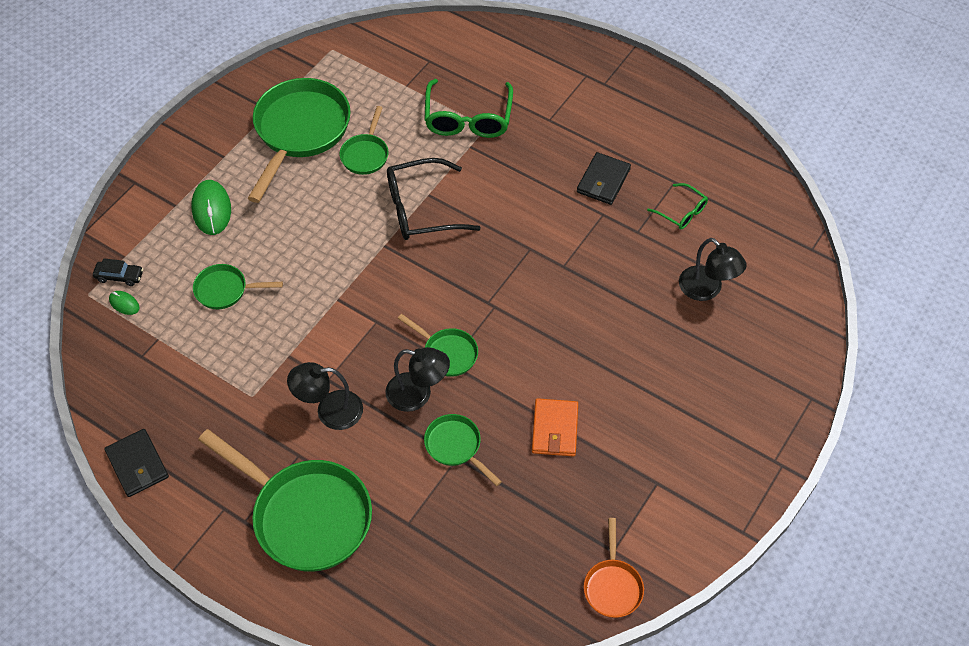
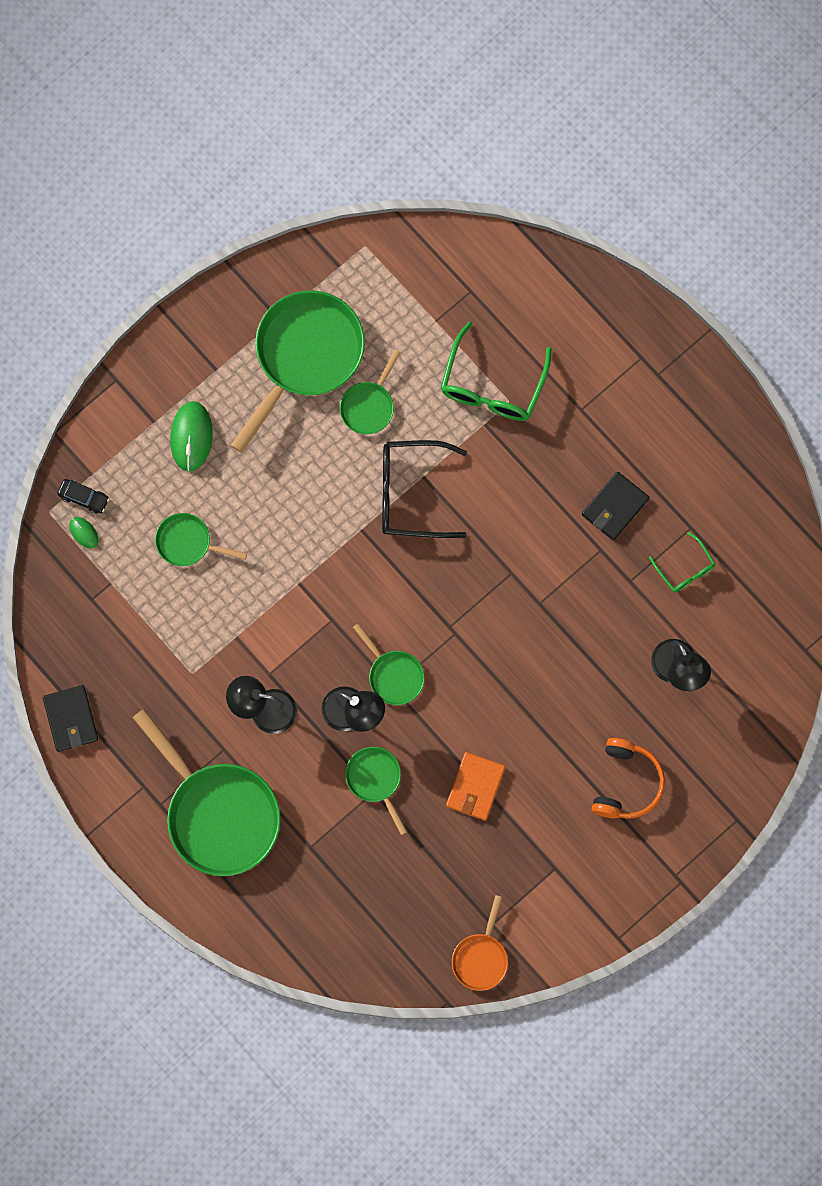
camera: 15 degrees right, 20 degrees up
none -> orange headphones [592,738,665,819]

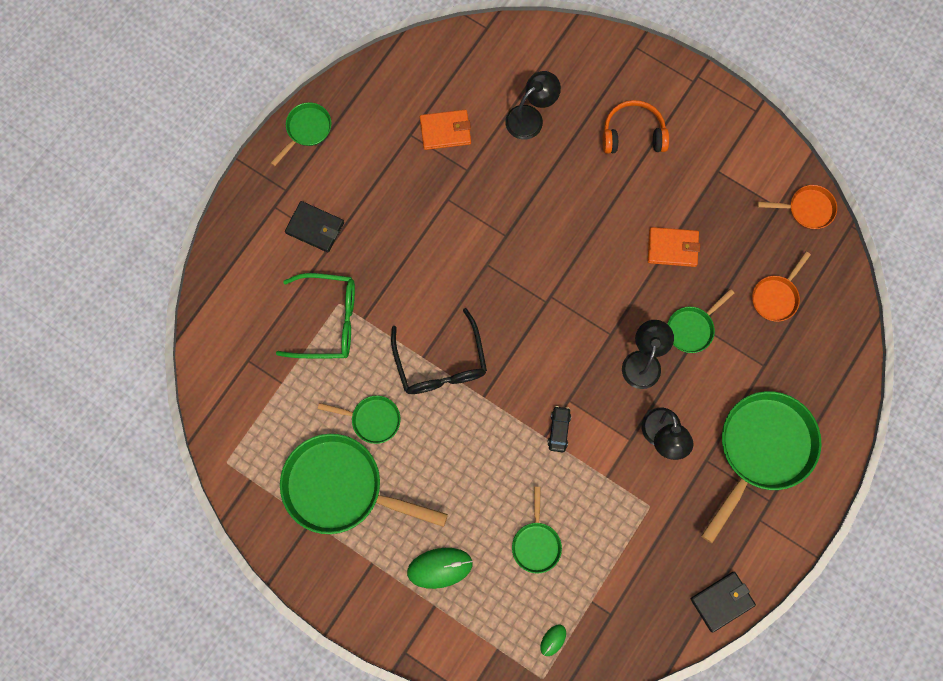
camera: 105 degrees left, 0 degrees up
black car [57,479,109,514] -> black car moved to [547,406,571,452]
green pan [353,623,425,705] -> green pan moved to [271,102,331,166]
black wallet [582,472,649,540] -> black wallet moved to [285,201,344,252]
green glasses [649,532,716,593] -> orange wallet [420,110,471,150]
none -> orange pan [752,251,811,322]

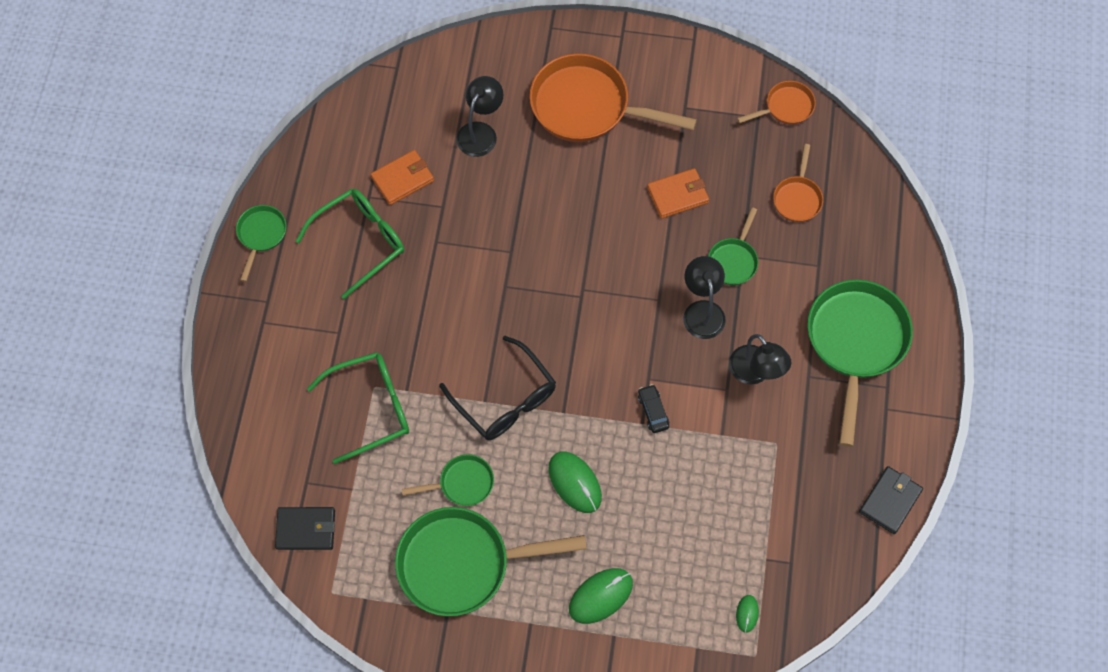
camera: 25 degrees left, 10 degrees down
black wallet [285,201,344,252] -> black wallet moved to [275,507,335,550]
green pan [512,487,562,574] -> none
orange headphones [603,100,669,154] -> orange pan [530,54,697,142]
none -> green glasses [295,189,404,299]
none -> green mouse [549,451,602,513]

